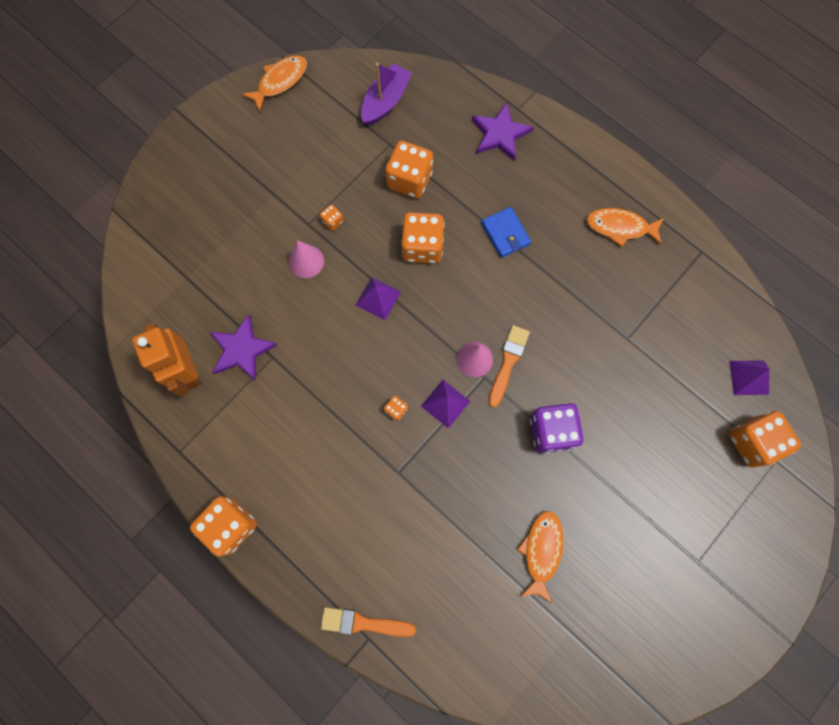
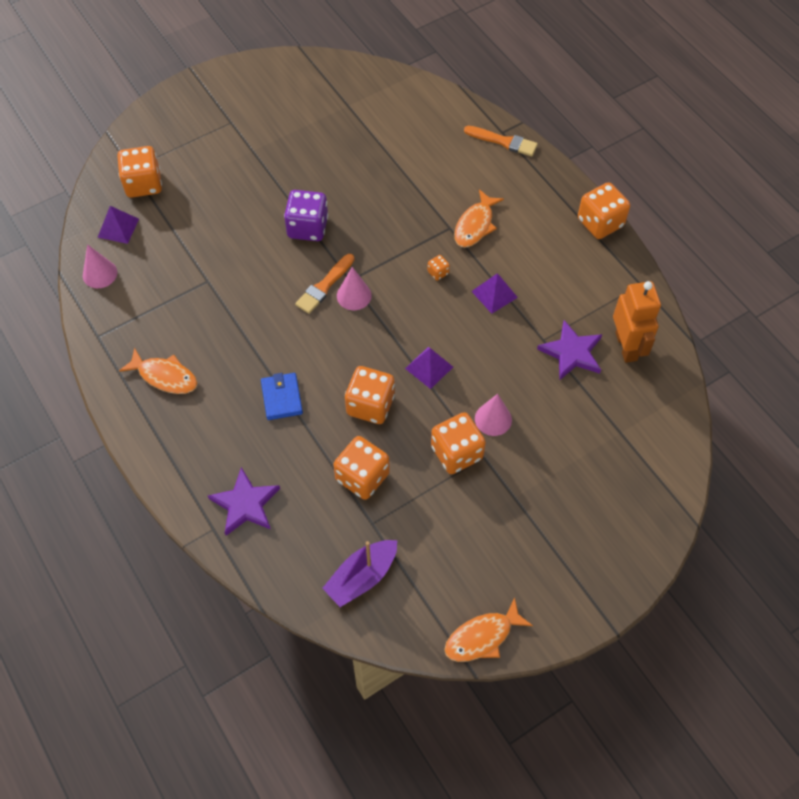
camera: 165 degrees left, 15 degrees down
orange dice [320,204,344,231] -> orange dice [431,412,486,474], size x2.24
purple pyramid [421,380,470,428] -> purple pyramid moved to [471,273,518,314]
orange fish [517,511,564,604] -> orange fish moved to [454,189,504,247]
none -> pink cone [83,244,117,288]

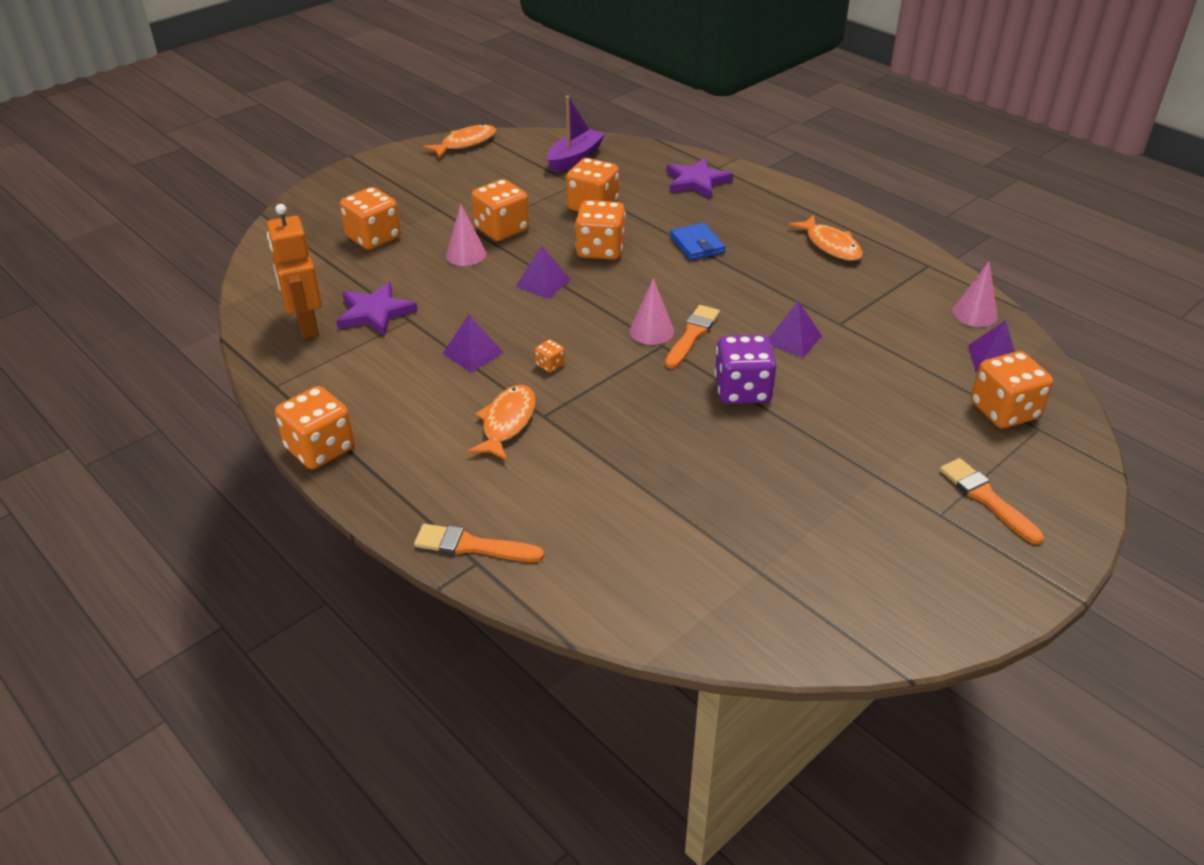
camera: 170 degrees right, 20 degrees down
orange fish [119,347,198,394] -> orange fish turned 135 degrees counterclockwise [788,215,863,261]
none -> orange dice [340,187,401,250]
none -> purple pyramid [769,300,822,357]
none -> orange brush [940,458,1044,545]

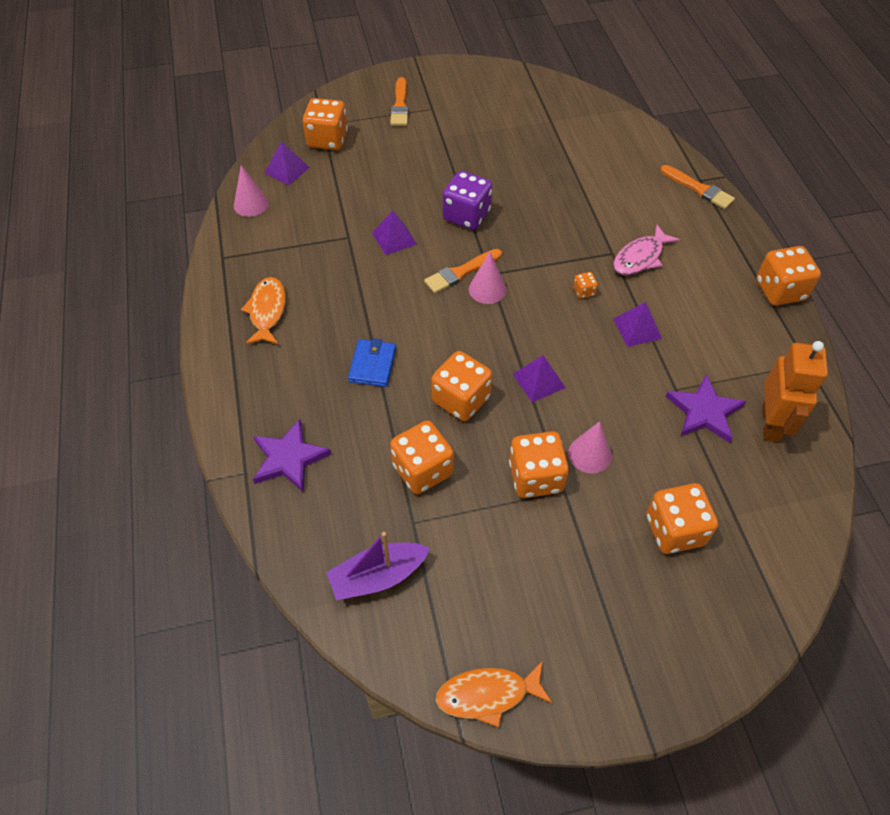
camera: 150 degrees left, 15 degrees up
orange fish [467,385,536,461] -> pink fish [613,224,680,275]

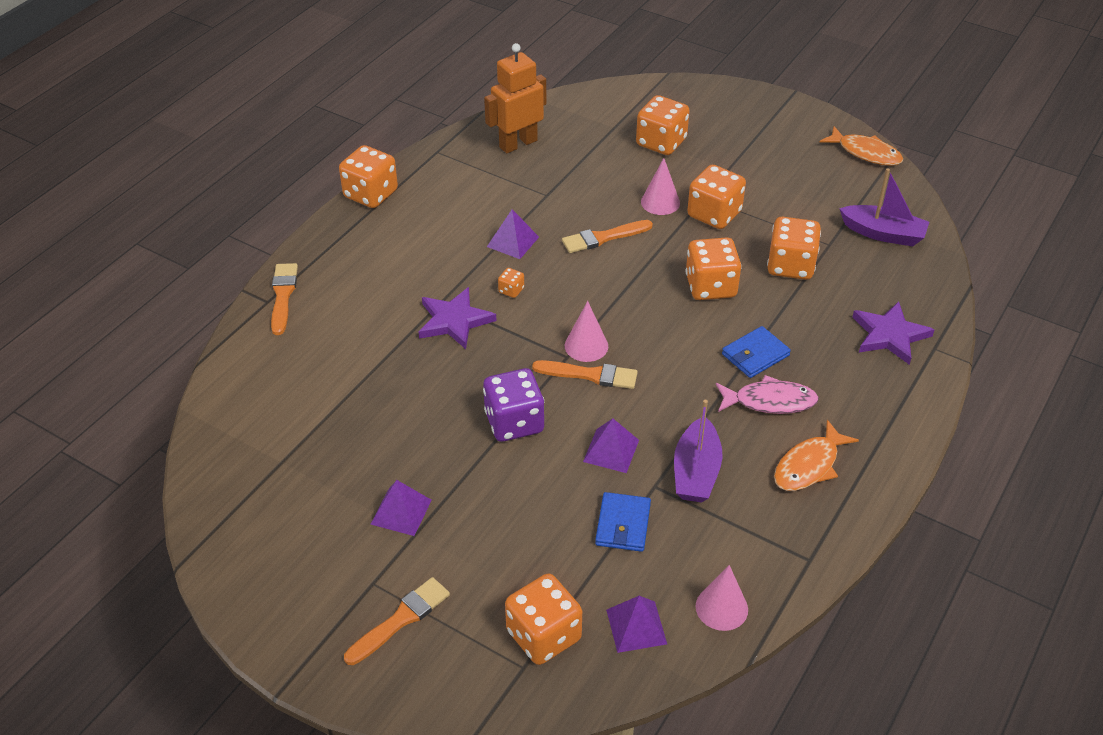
camera: 135 degrees left, 10 degrees down
purple pyramid [513,355,566,403] -> purple pyramid moved to [371,480,432,536]
pink fish [613,224,680,275] -> pink fish moved to [716,375,819,414]
purple star [666,374,746,443] -> purple star moved to [418,287,496,349]
none -> orange brush [562,220,653,253]
none -> blue wallet [595,492,651,552]
none -> purple boat [674,400,722,503]

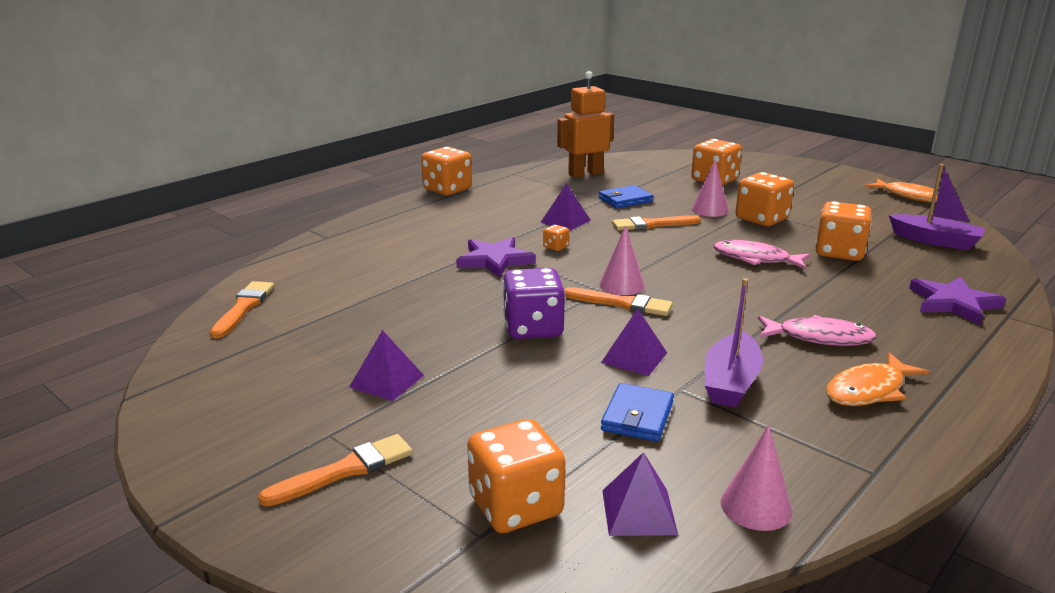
camera: 10 degrees right, 20 degrees down
orange brush [271,263,298,335] -> orange brush moved to [210,281,274,339]
orange dice [686,237,741,300] -> pink fish [713,240,811,270]
blue wallet [722,326,791,378] -> blue wallet moved to [598,185,654,208]

